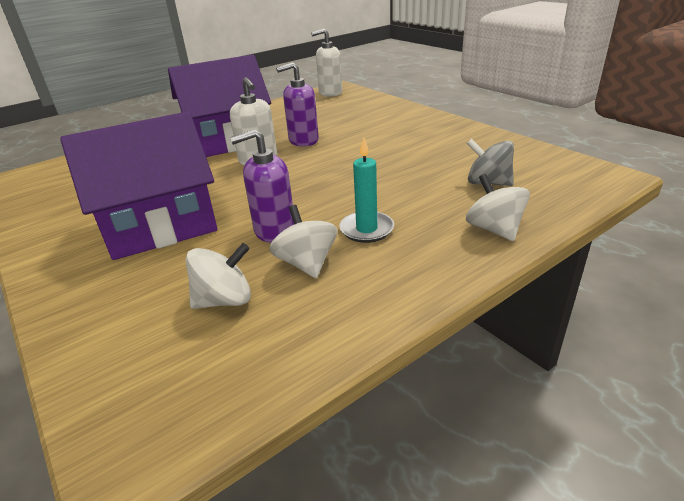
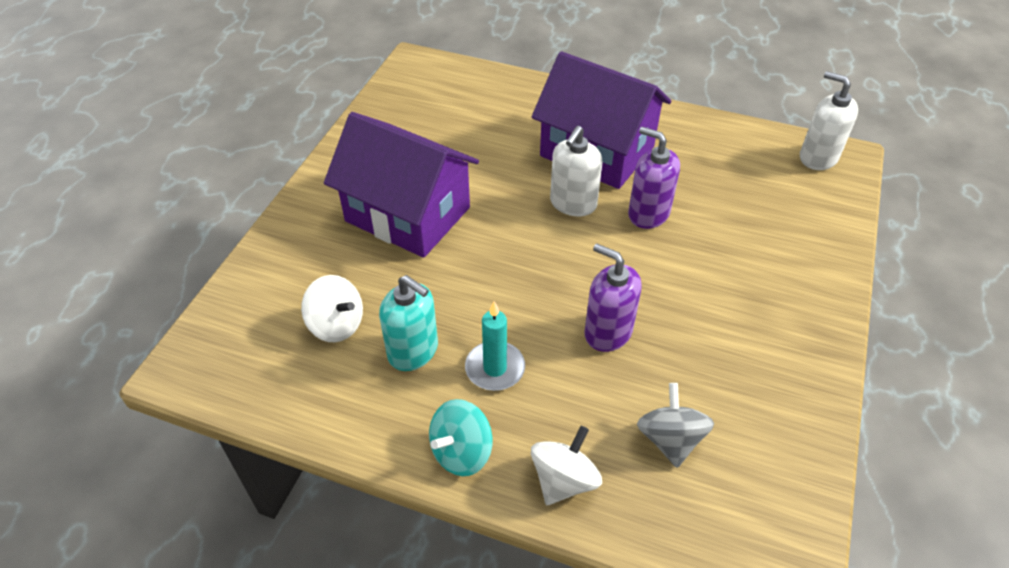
camera: 55 degrees right, 15 degrees up
purple soap dispenser [230,129,294,243] -> purple soap dispenser moved to [584,243,642,352]
white spinning top [269,205,337,278] -> turquoise soap dispenser [379,275,438,371]
none -> turquoise spinning top [429,399,493,476]

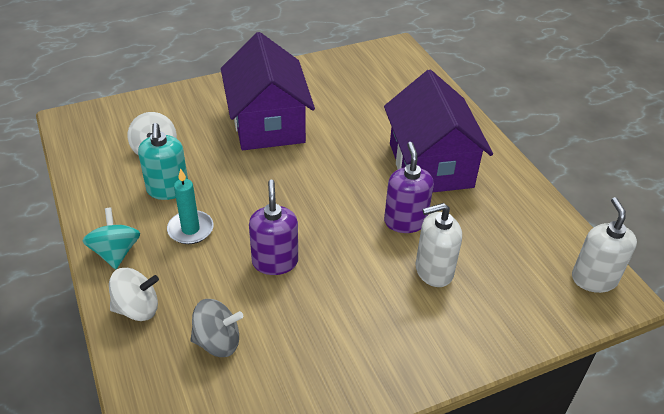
camera: 45 degrees right, 5 degrees down
turquoise spinning top [429,399,493,476] -> turquoise spinning top turned 75 degrees clockwise [83,208,140,269]
white soap dispenser [550,126,602,216] -> white soap dispenser moved to [416,203,462,287]
grey spinning top [637,383,714,468] -> grey spinning top turned 45 degrees clockwise [190,299,243,357]

